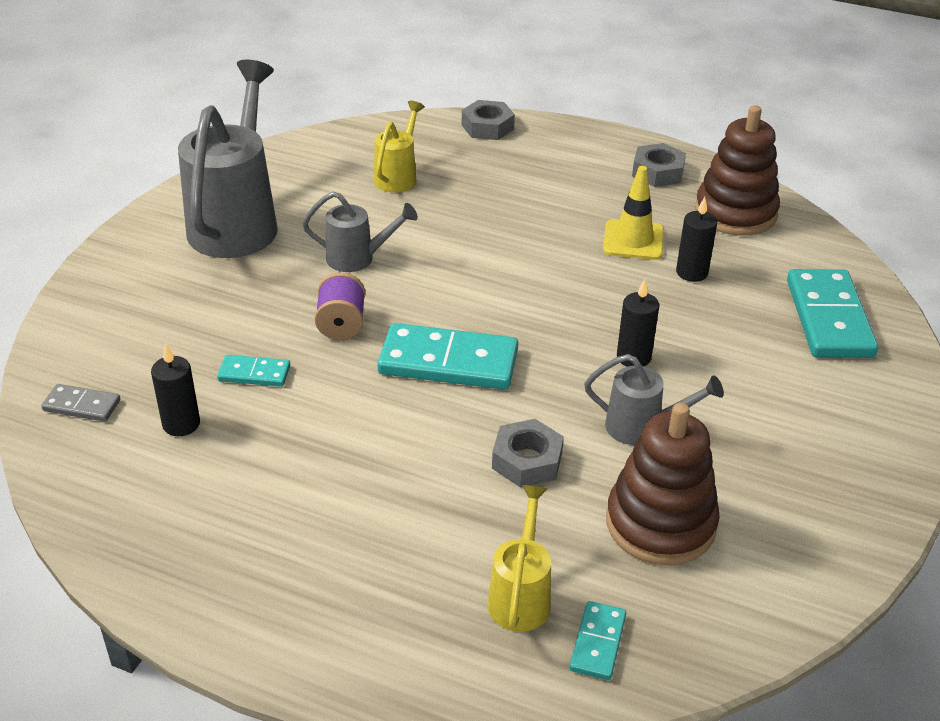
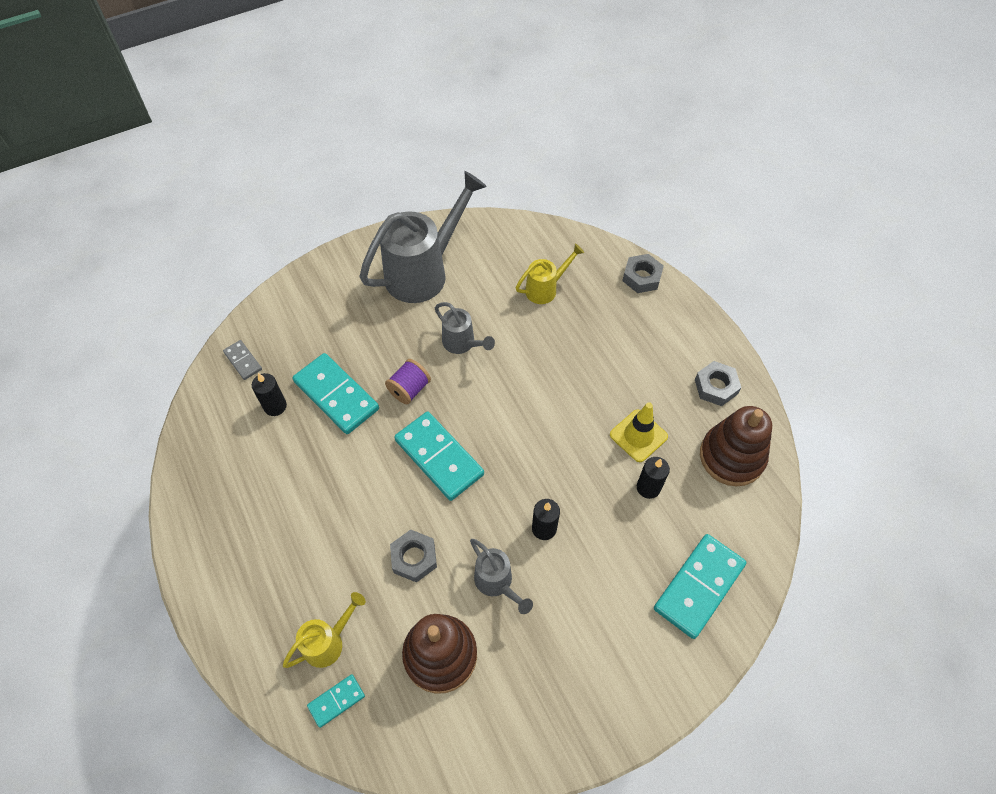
camera: 40 degrees right, 20 degrees up
turquoise domino [217,355,290,387] -> turquoise domino [293,353,379,434], size x2.00

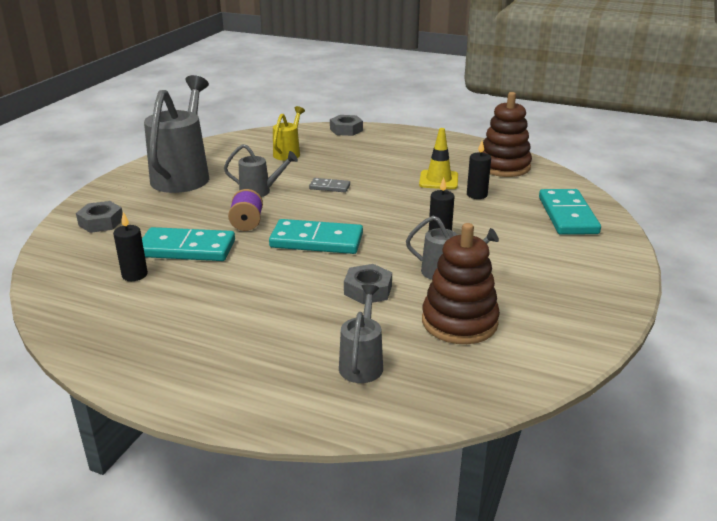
camera: 40 degrees left, 30 degrees down
grey domino [223,340,262,380] -> grey domino moved to [309,178,350,192]
yellow watering can [283,592,366,668] -> grey watering can [339,284,383,383]
turquoise domino [307,674,365,728] -> none
grey nut [695,361,741,406] -> grey nut moved to [76,201,123,233]

